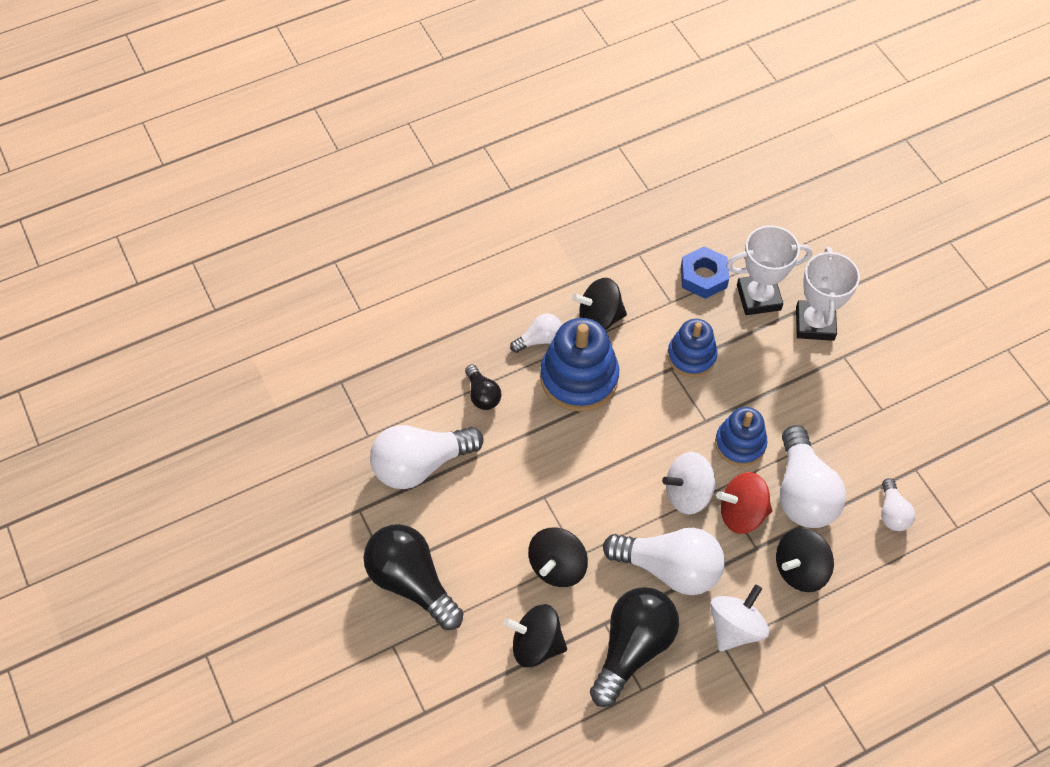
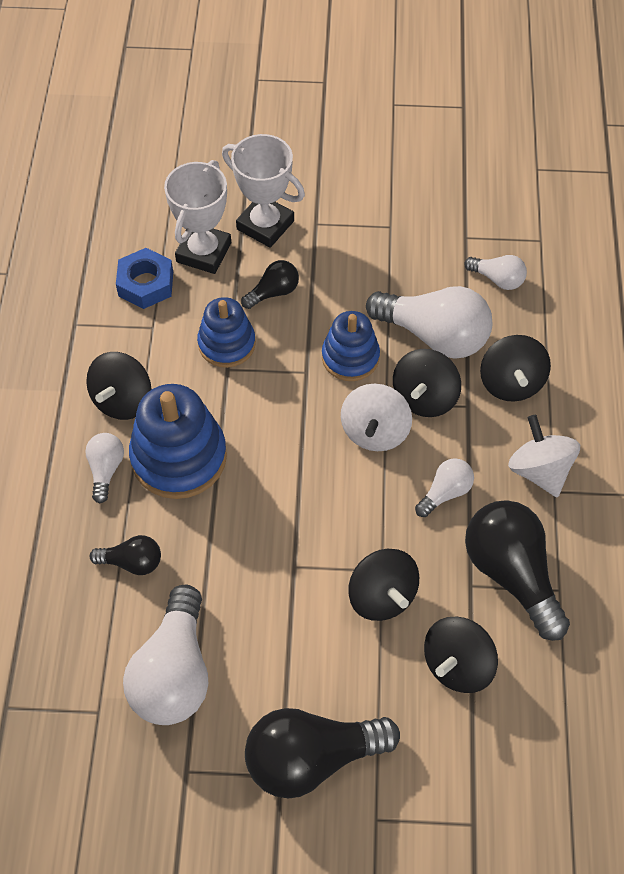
camera: 60 degrees left, 0 degrees up
white light bulb [603,528,725,595] -> white light bulb [415,458,474,517], size x0.51
red spinning top [716,472,772,534] -> black spinning top [393,349,461,417]
none -> black light bulb [241,260,299,309]

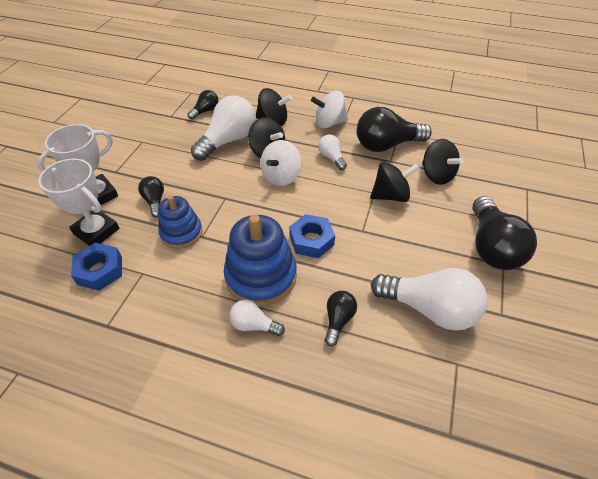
camera: 75 degrees left, 10 degrees down
black spinning top [86,352,152,420] -> none
blue stacking toy [322,311,380,381] -> none
white spinning top [341,384,412,451] -> white spinning top turned 90 degrees clockwise [260,140,302,186]
white light bulb [464,255,527,290] -> black light bulb [188,90,219,120]
none -> blue nut [289,214,335,258]

